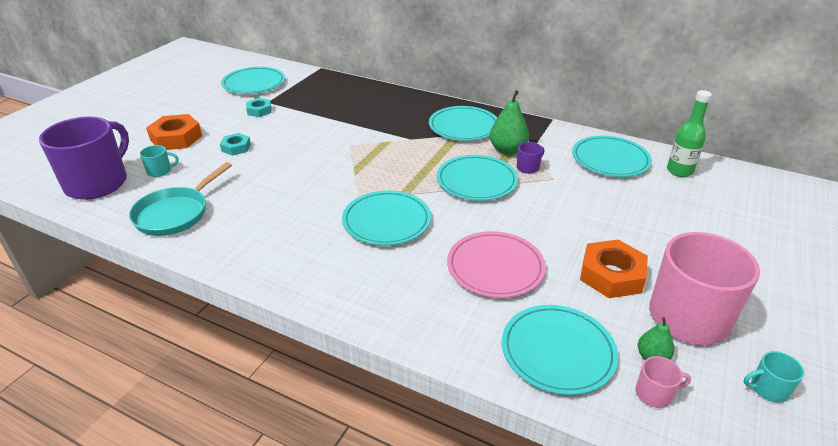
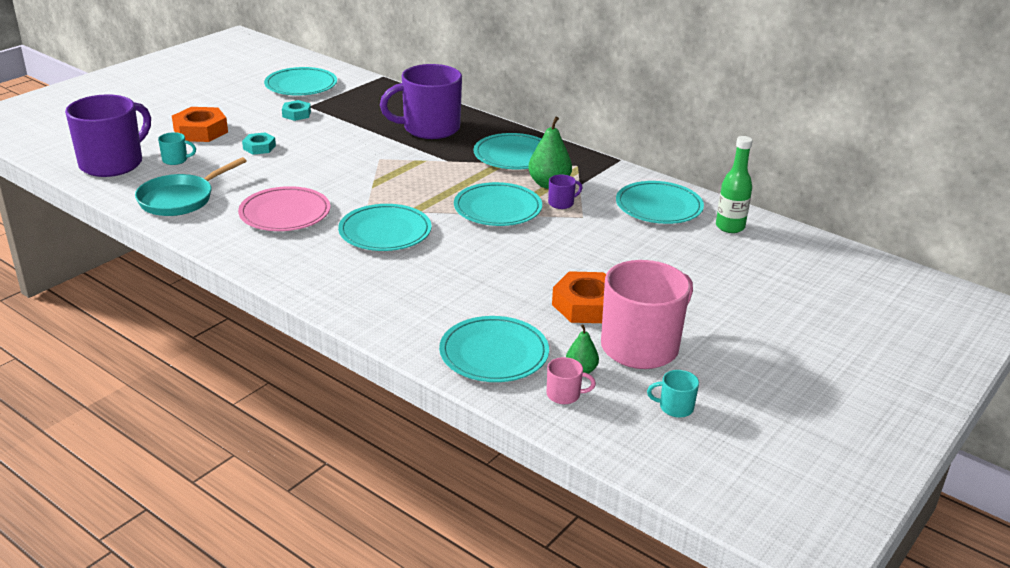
camera: 10 degrees right, 5 degrees down
pink plate [447,231,546,298] -> pink plate moved to [238,186,331,231]
none -> purple mug [380,64,462,139]

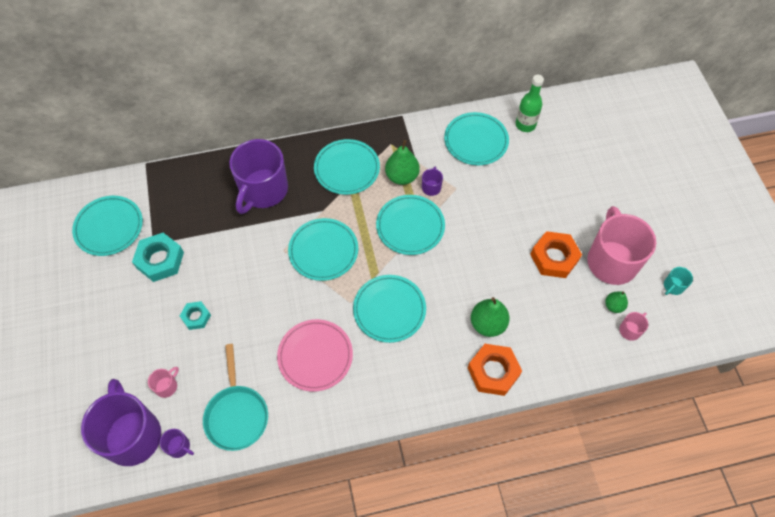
camera: 50 degrees left, 30 degrees up
turquoise mug [158,132,196,165] -> pink mug [148,367,179,398]
orange nut [172,107,228,142] -> orange nut moved to [468,344,522,396]
turquoise nut [282,100,311,121] -> turquoise nut [132,233,184,282], size x1.72
turquoise plate [439,316,549,382] -> turquoise plate moved to [288,218,358,281]
none -> purple mug [160,429,194,458]
none -> green pear [471,297,510,337]

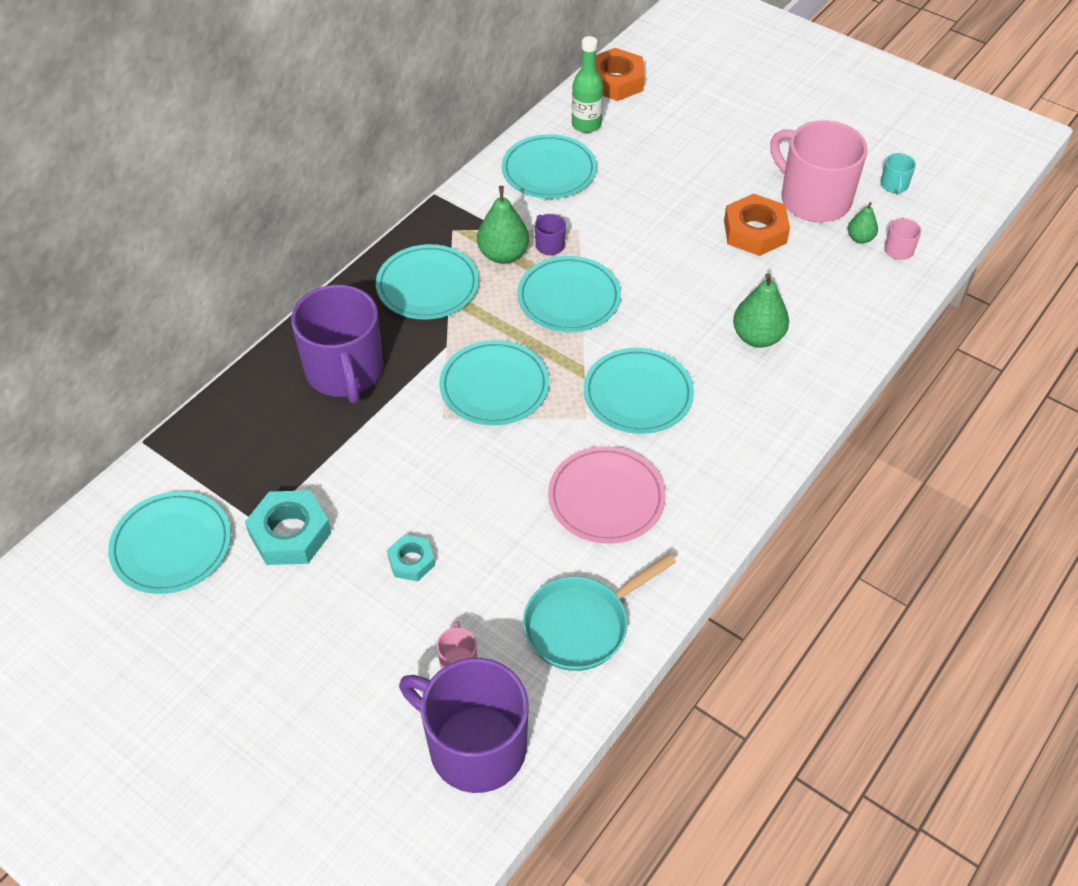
camera: 40 degrees left, 10 degrees down
purple mug [160,429,194,458] -> none
turquoise pan [203,344,268,451] -> turquoise pan turned 105 degrees clockwise [523,554,676,671]
orange nut [468,344,522,396] -> orange nut moved to [596,48,645,101]

